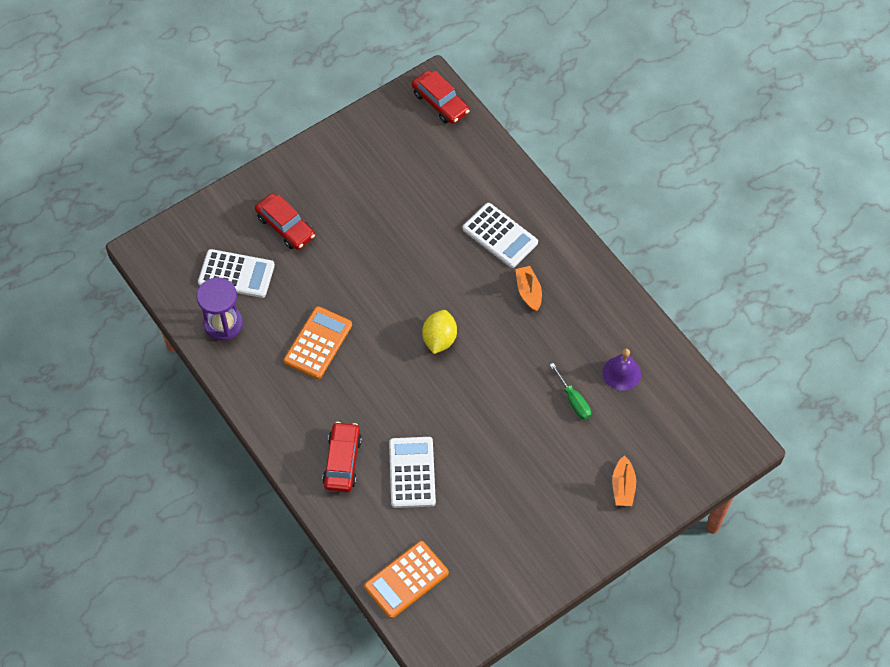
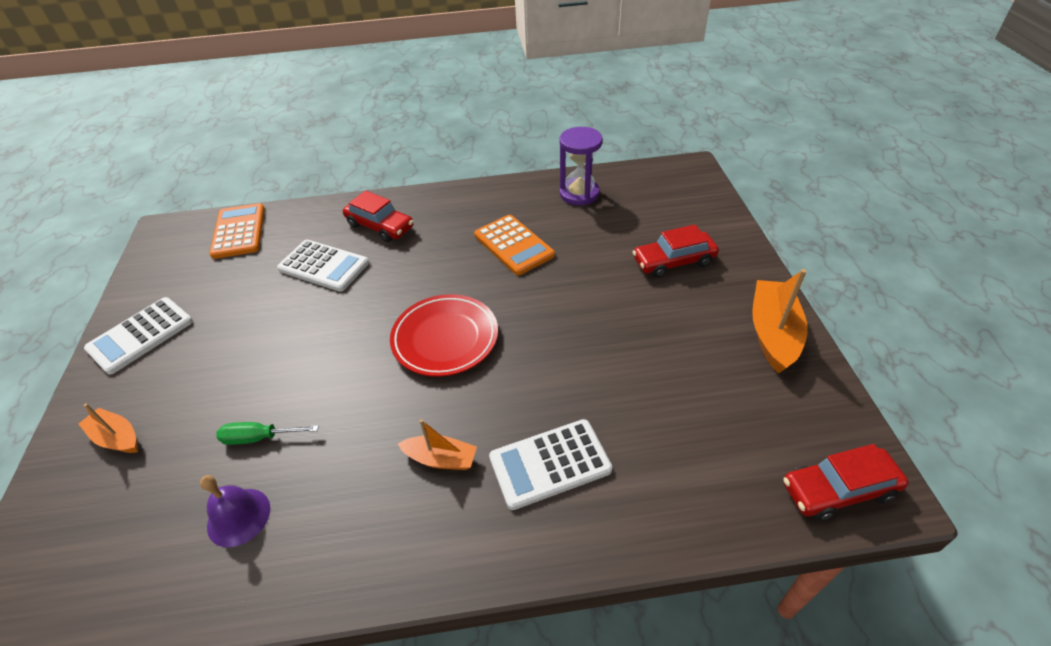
camera: 120 degrees right, 15 degrees down
white calculator [198,249,275,298] -> white calculator moved to [84,297,193,375]
yellow lemon [422,310,457,354] -> red plate [390,294,498,377]
none -> orange boat [752,269,808,374]

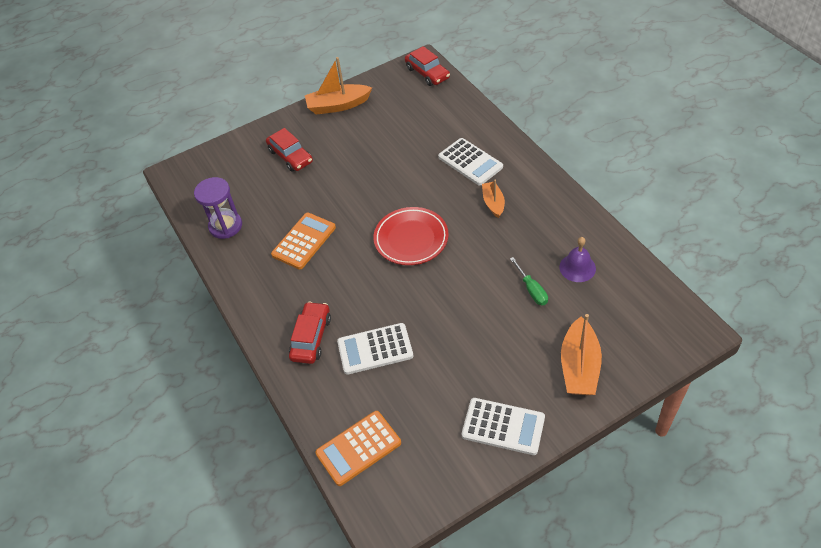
camera: 110 degrees left, 5 degrees up
orange boat [79,404,138,453] -> orange boat [561,314,602,395], size x1.67
white calculator [277,240,369,292] -> white calculator turned 105 degrees counterclockwise [337,323,413,375]

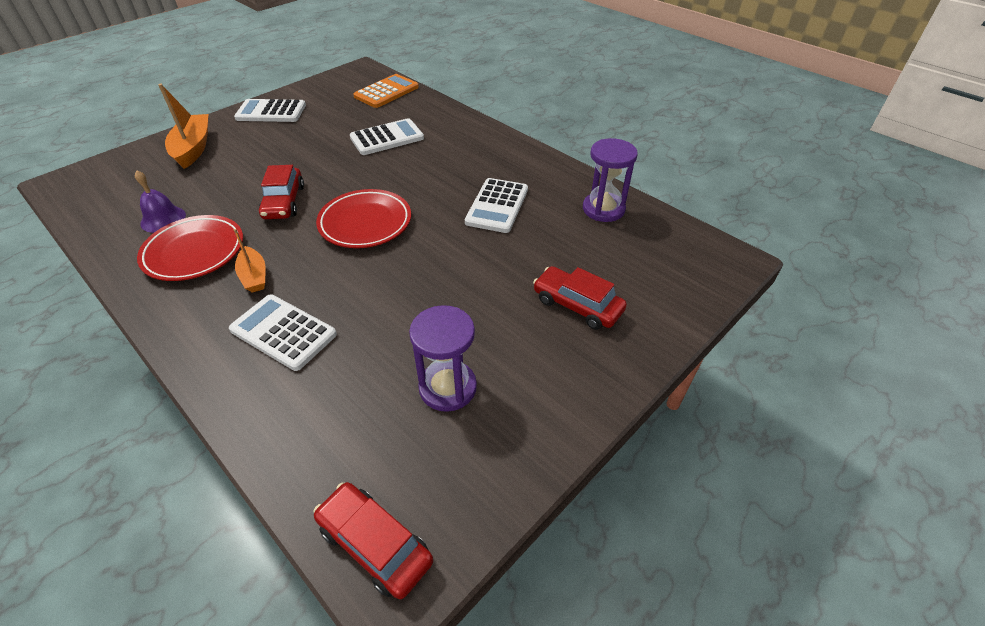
camera: 160 degrees right, 5 degrees down
orange calculator [271,213,336,269] -> white calculator [465,178,528,233]
red car [289,301,331,364] -> red car moved to [259,165,304,219]
orange boat [305,57,372,115] -> none
green screwdriver [510,257,548,305] -> none
none -> red plate [137,215,243,281]
none -> purple hourglass [409,305,477,412]

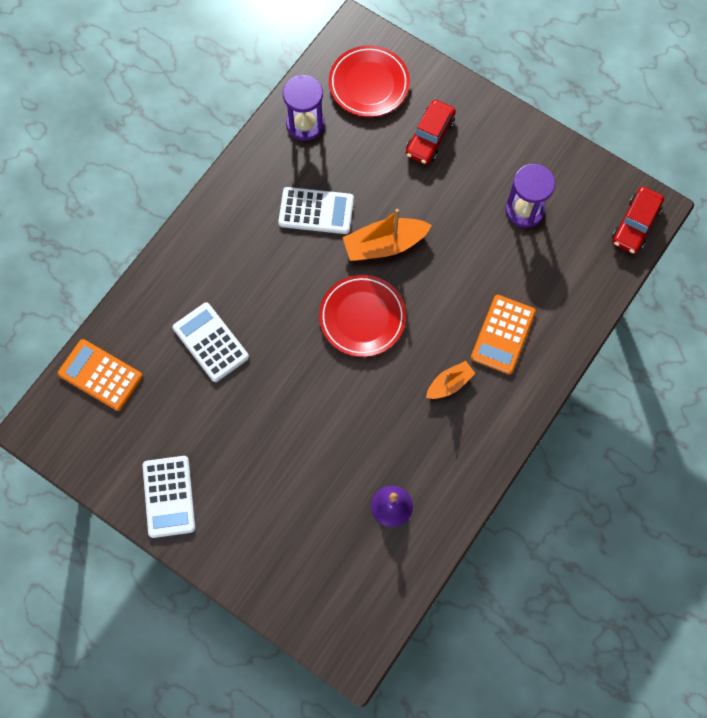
camera: 100 degrees left, 25 degrees up
red plate [137,215,243,281] -> red plate moved to [329,45,410,117]
orange boat [158,84,208,169] -> orange boat moved to [342,209,432,261]
white calculator [229,295,337,371] -> orange calculator [471,295,536,375]
red car [259,165,304,219] -> none

